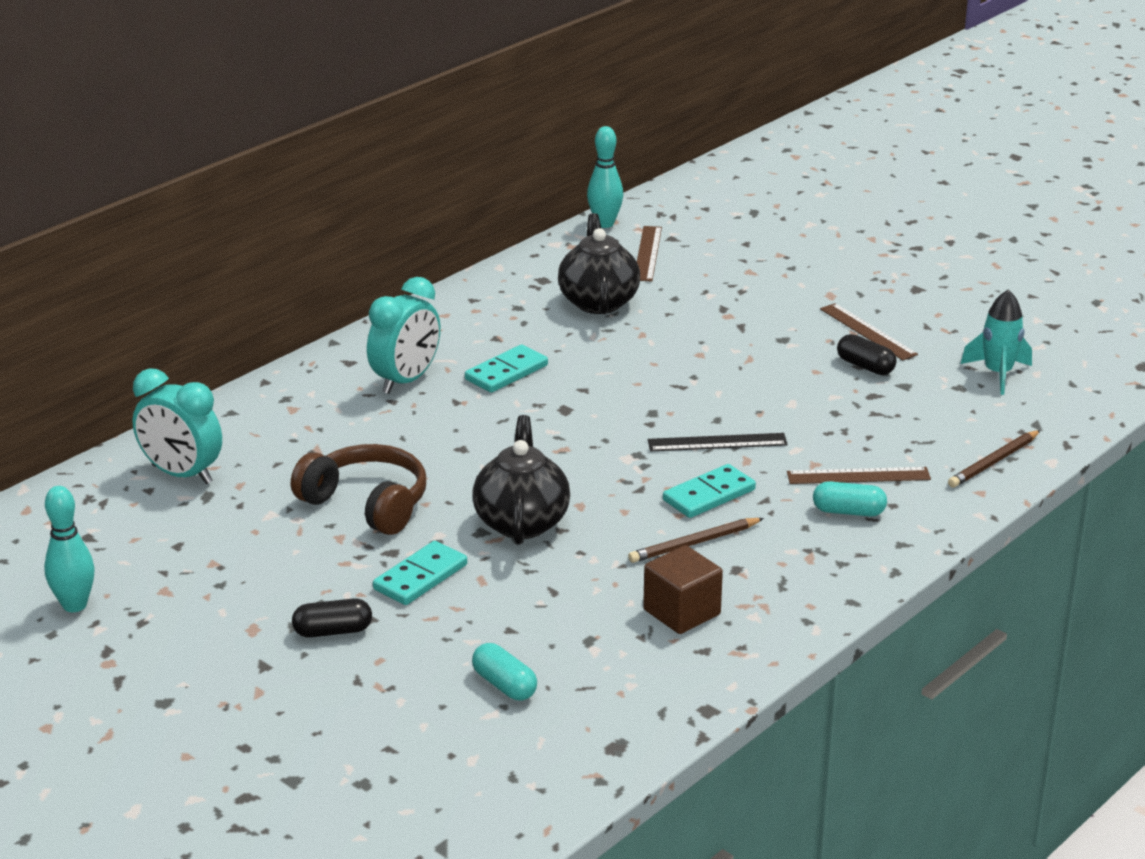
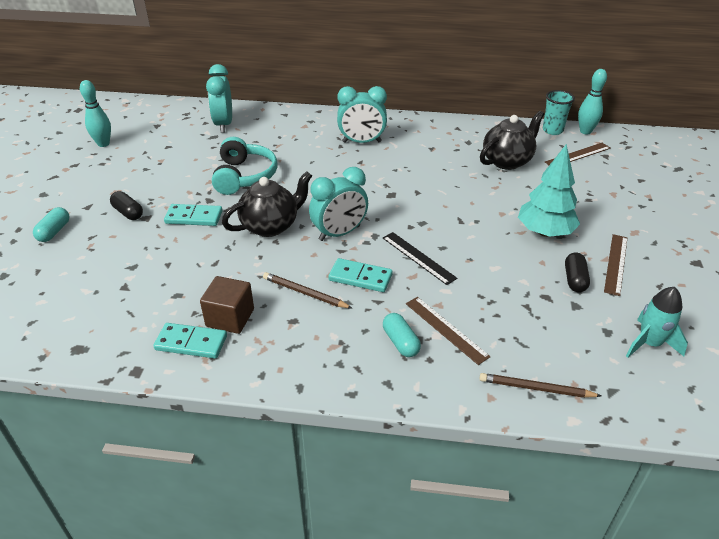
camera: 55 degrees right, 10 degrees up
brown headphones [291,444,426,535] -> turquoise headphones [212,137,278,195]
turquoise domino [465,344,548,393] -> turquoise domino moved to [153,323,227,359]
turquoise capsule [472,643,537,700] -> turquoise capsule moved to [33,207,70,242]
none -> turquoise clock [309,167,368,241]
none -> turquoise tree [518,144,580,237]
none -> turquoise cup [543,90,575,135]

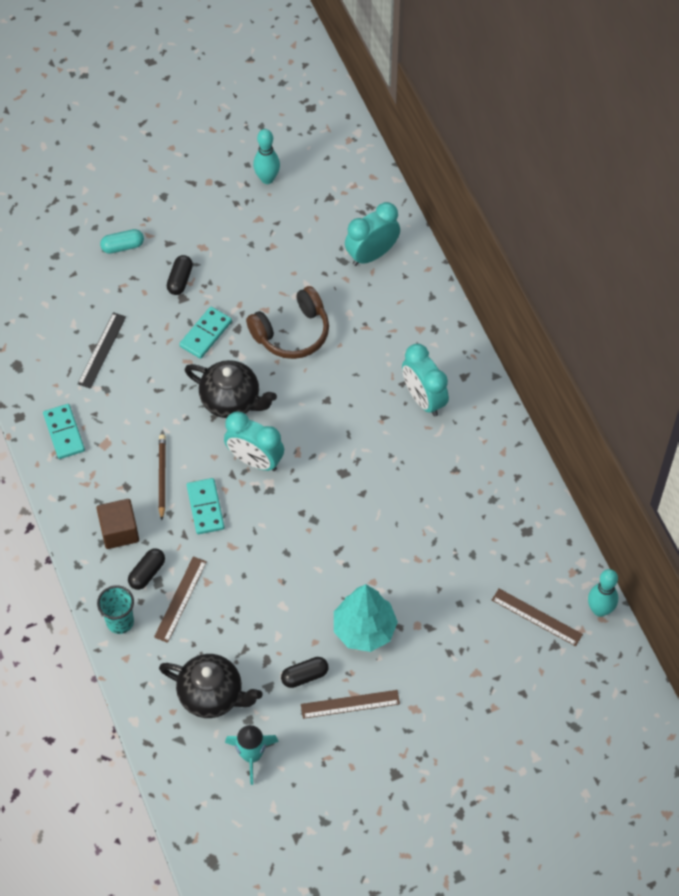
camera: 60 degrees right, 20 degrees up
turquoise domino [164,204,223,226] -> turquoise domino turned 60 degrees clockwise [179,306,232,359]
brown cube [200,276,254,334] -> brown cube moved to [97,499,139,549]
turquoise headphones [212,137,278,195] -> brown headphones [246,286,329,359]
black ruler [383,232,457,285] -> black ruler moved to [78,312,126,389]
turquoise capsule [383,313,421,357] -> black capsule [128,548,165,590]
brown pencil [479,373,601,398] -> none
black teapot [480,111,544,170] -> black teapot moved to [159,654,262,718]
turquoise cup [543,90,575,135] -> turquoise cup moved to [97,585,134,634]

